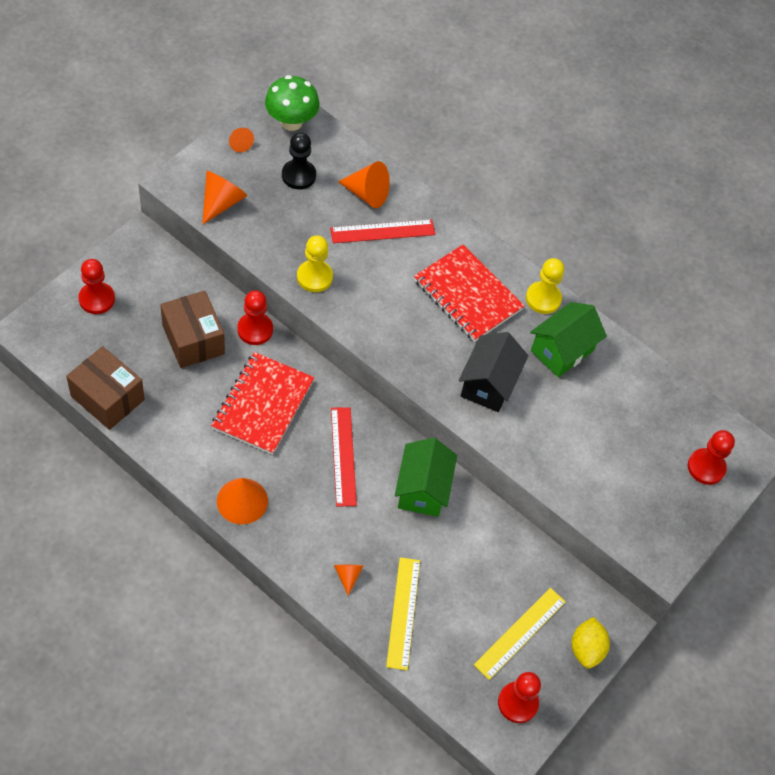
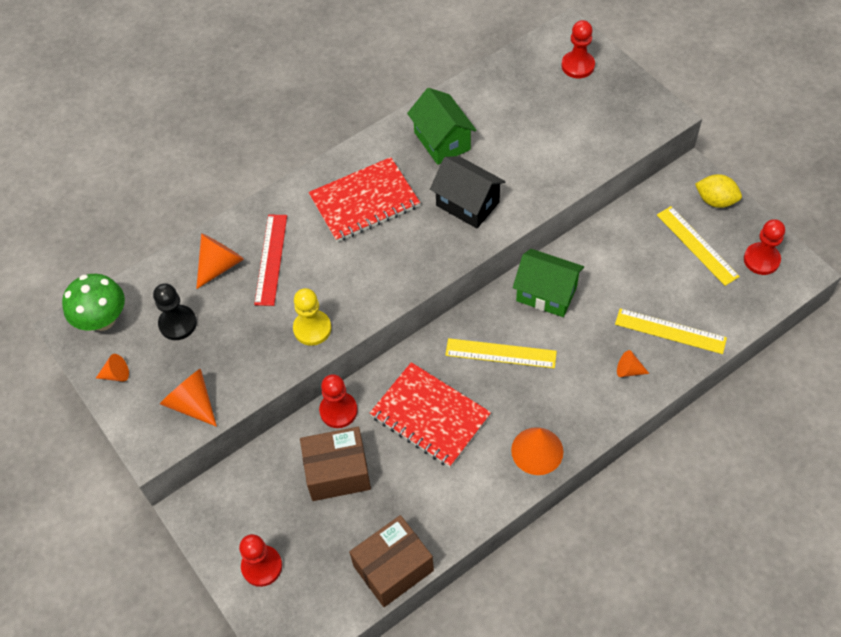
camera: 65 degrees left, 0 degrees up
red ruler [331,407,357,507] -> yellow ruler [445,338,557,368]
yellow pawn [526,258,564,314] -> none

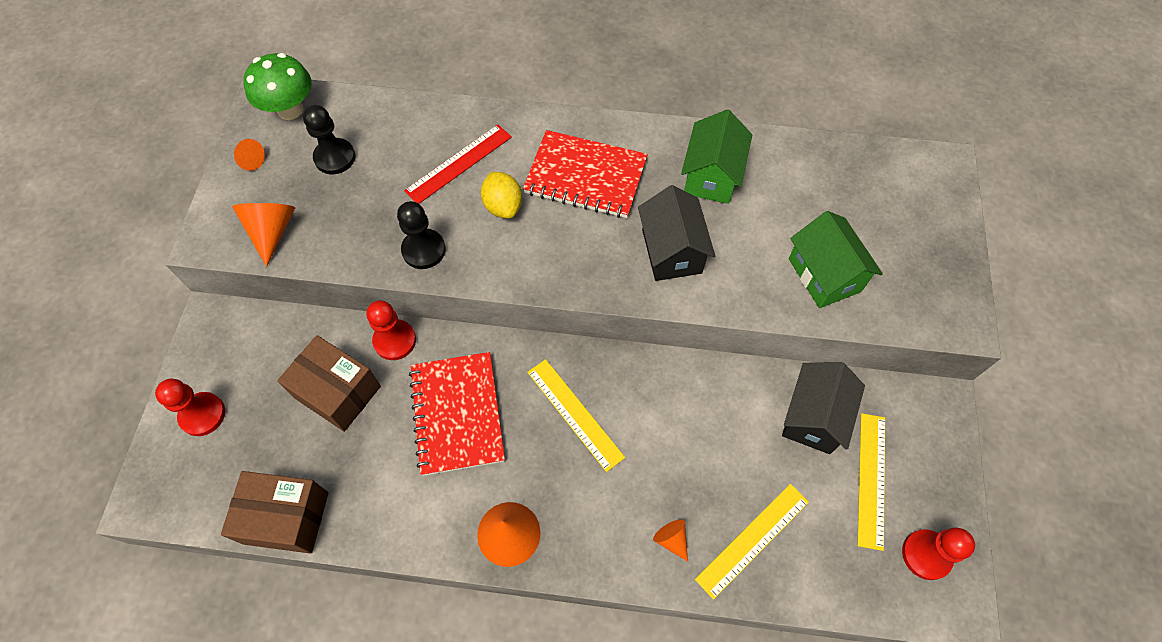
camera: 40 degrees right, 5 degrees up
orange cone [196,233,244,289] -> none
yellow pawn [293,288,331,346] -> black pawn [397,201,446,269]
green house [513,249,584,317] -> green house moved to [788,211,883,308]
red pawn [561,20,595,78] -> none
yellow ruler [615,308,727,354] -> yellow ruler turned 75 degrees clockwise [695,484,809,600]
yellow lemon [695,174,742,208] -> yellow lemon moved to [481,172,522,219]
none -> black house [782,362,865,454]

